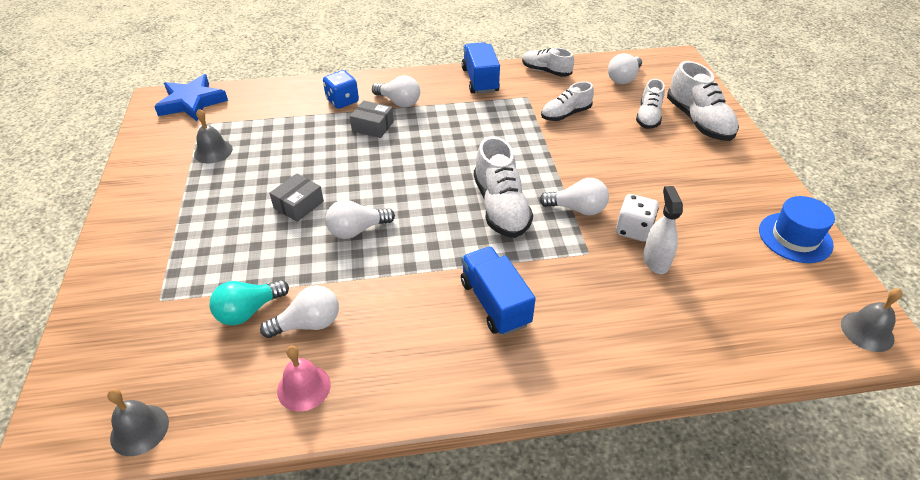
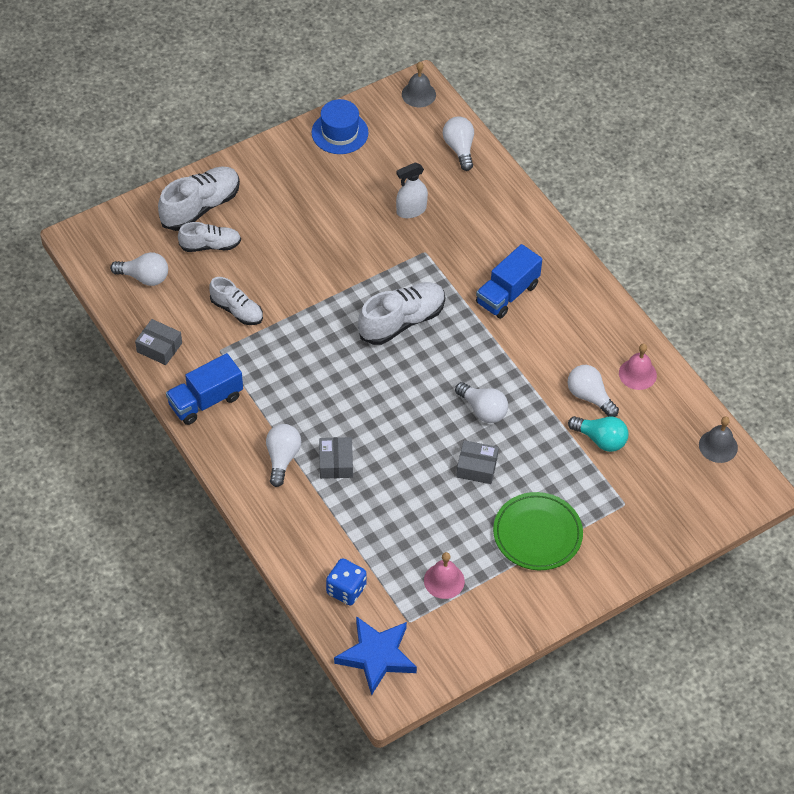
camera: 115 degrees left, 10 degrees up
grey bell [194,109,233,164] -> pink bell [424,552,465,599]
blue dice [323,70,359,109] -> blue dice moved to [326,558,367,605]
white shoe [522,48,574,77] -> grey box [135,319,182,365]
white light bulb [539,178,609,215] -> white light bulb moved to [443,116,474,171]
white dice [616,194,659,242] -> none
none -> green plate [493,492,583,570]

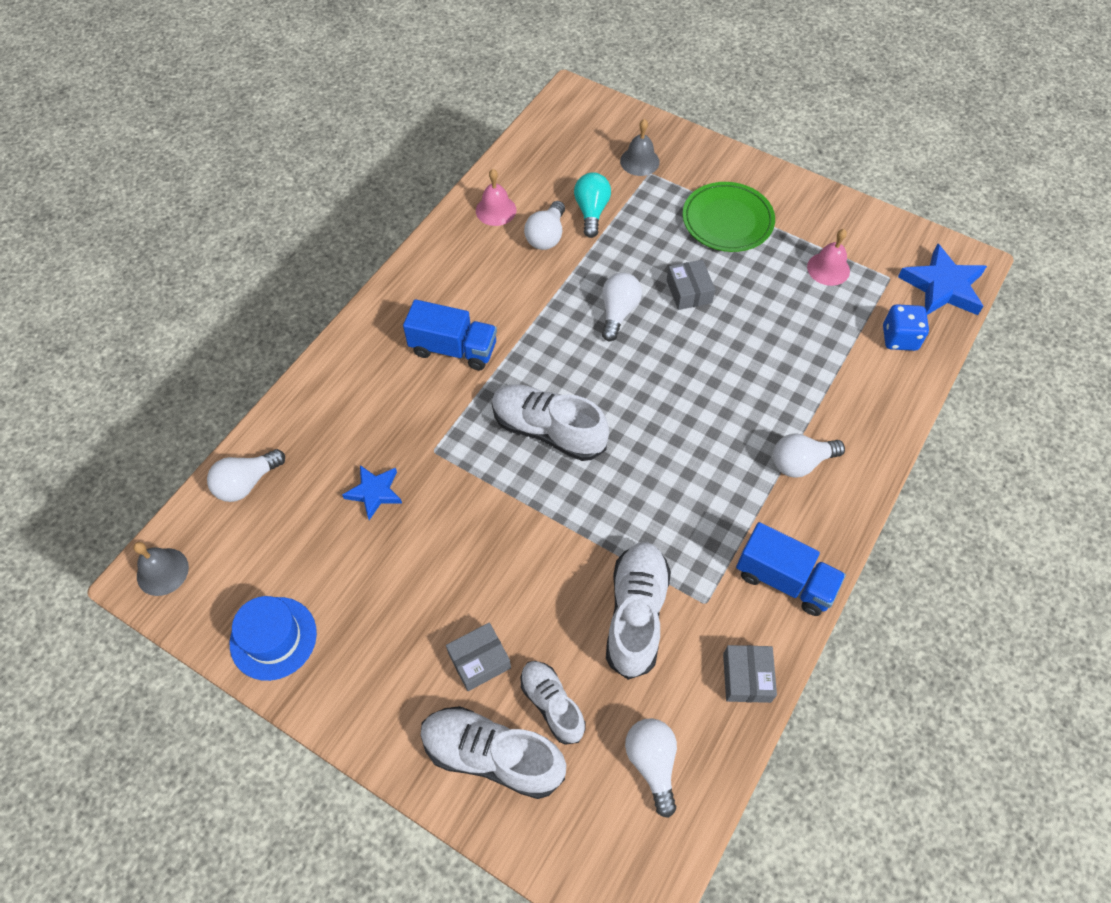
camera: 115 degrees left, 5 degrees up
white shoe [209,277,263,325] -> white shoe [606,542,671,680], size x1.58
grey box [319,437,353,479] -> grey box moved to [446,622,511,691]
white spray bottle [396,162,428,218] -> blue star [342,465,402,520]
grey bell [699,416,738,463] -> grey bell moved to [620,119,660,176]

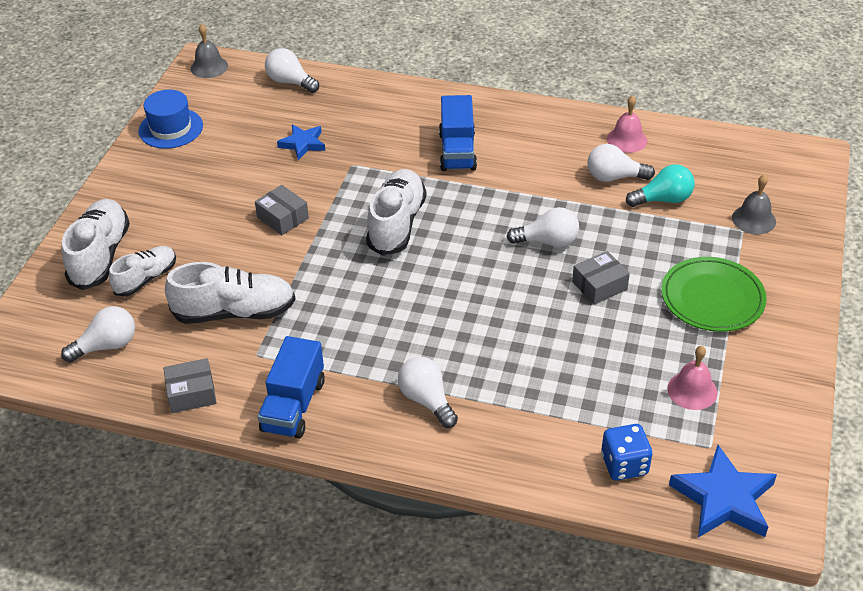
camera: 75 degrees right, 15 degrees down
grey box [446,622,511,691] -> grey box moved to [255,185,309,235]

